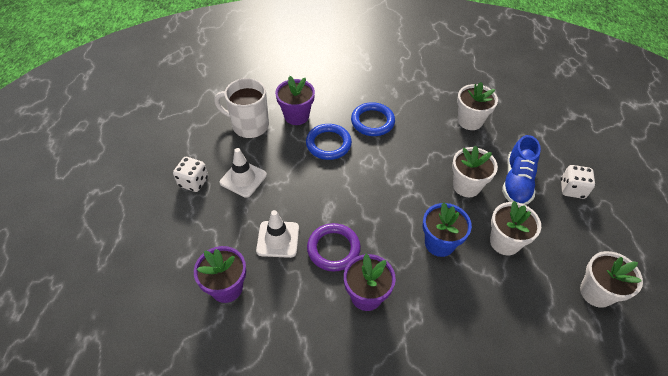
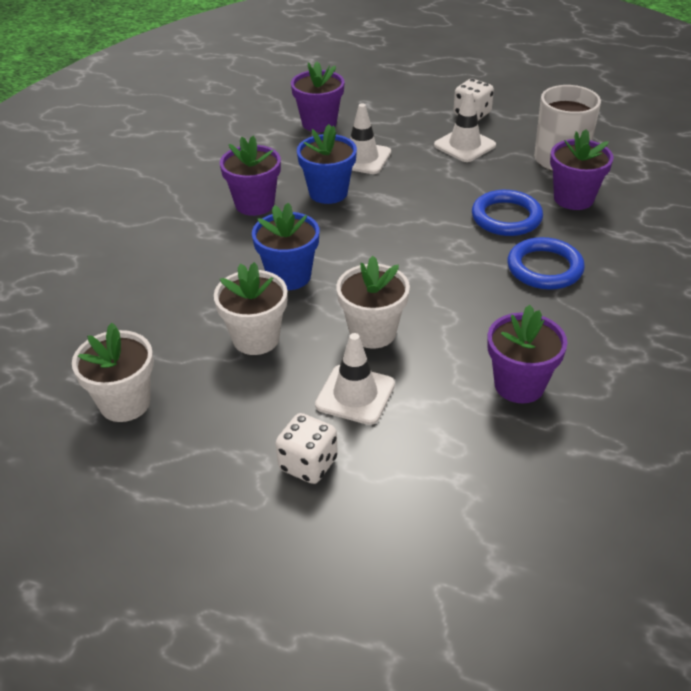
camera: 110 degrees right, 10 degrees down
purple ring [307,223,361,271] -> blue flower pot [297,124,357,204]
white flower pot [457,82,498,130] -> purple flower pot [487,305,567,403]
blue shoe [502,135,541,205] -> white traffic cone [315,333,395,425]

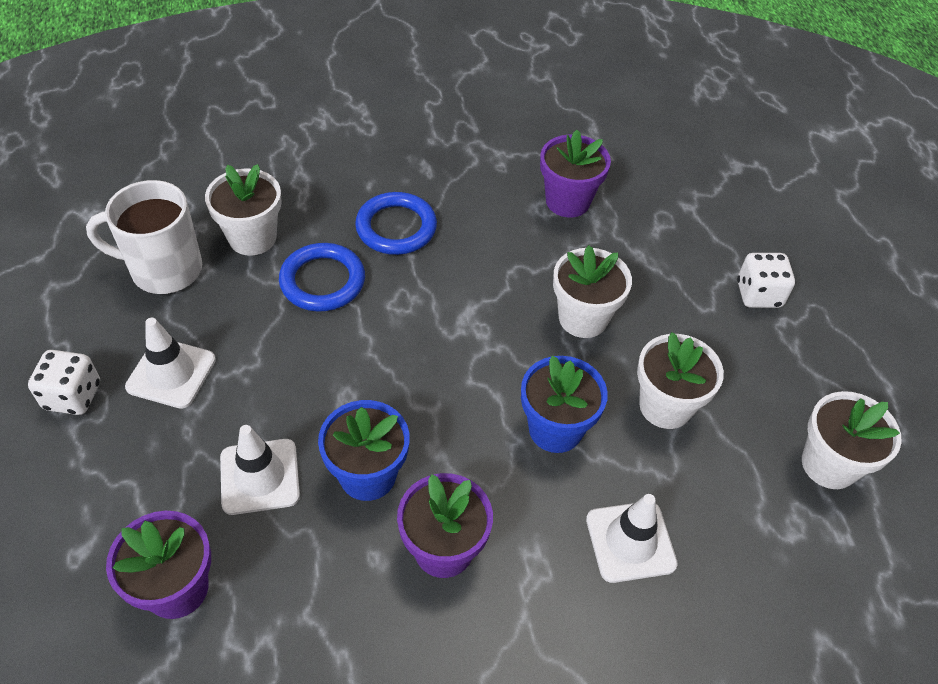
camera: 125 degrees left, 10 degrees up
white traffic cone [315,333,395,425] -> white traffic cone moved to [586,494,678,583]
purple flower pot [550,129,614,210] -> white flower pot [205,164,282,256]

